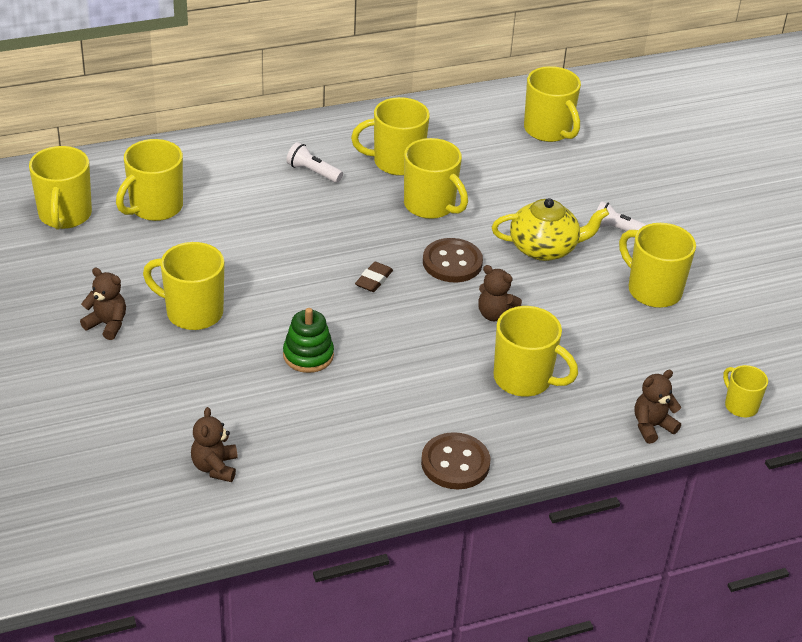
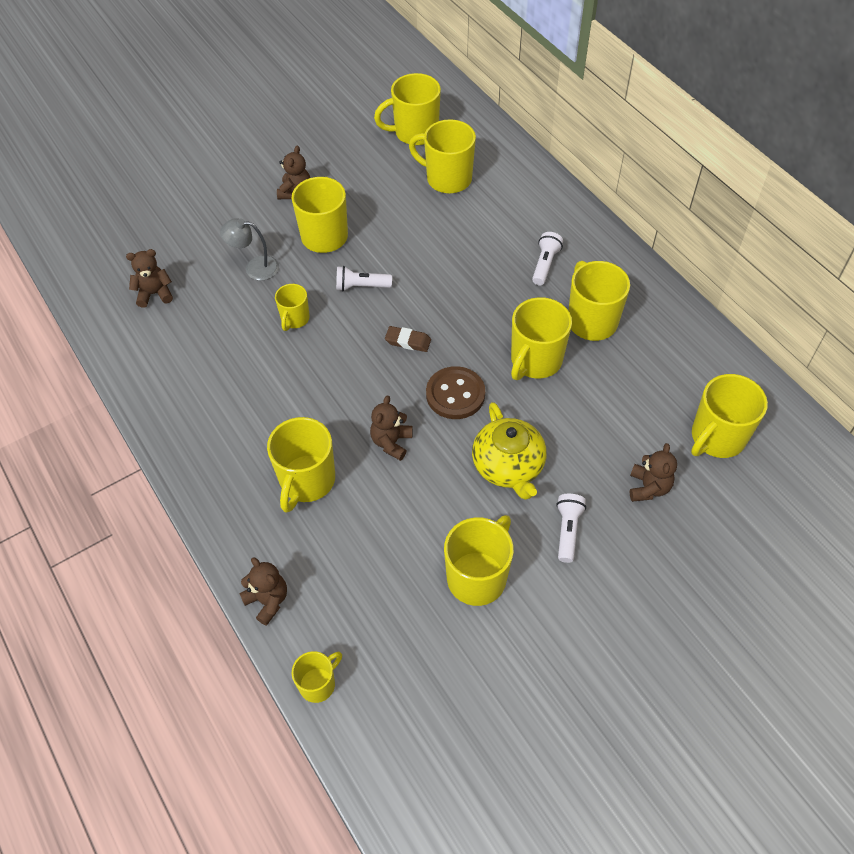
camera: 80 degrees right, 15 degrees up
green stacking toy [283,308,334,373] -> yellow mug [275,284,310,331]
brown button [421,432,490,489] -> none
none -> grey lamp [220,218,279,281]
none -> white flashlight [336,266,392,291]
none -> brown teddy bear [630,443,677,502]

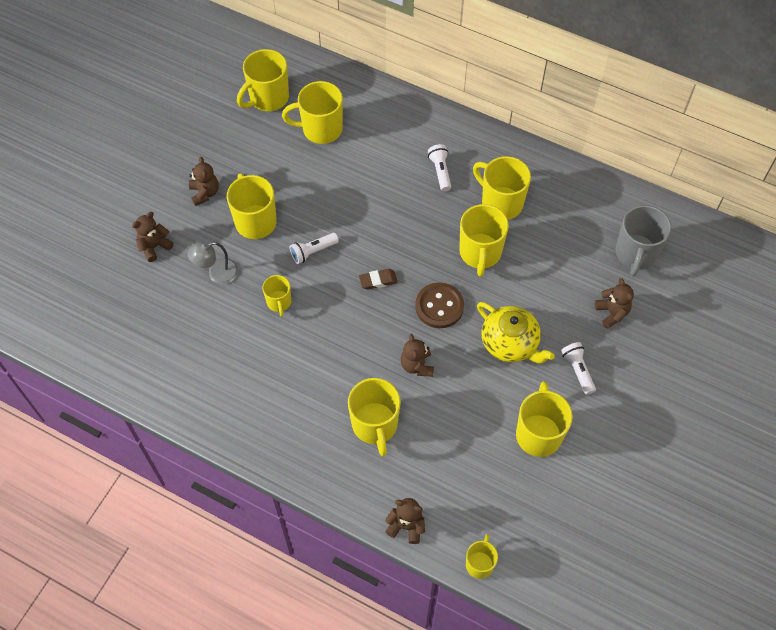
camera: 30 degrees left, 5 degrees up
brown teddy bear [126,249,173,308] -> brown teddy bear moved to [132,212,174,262]
yellow mug [691,374,768,458] -> grey mug [615,205,671,277]

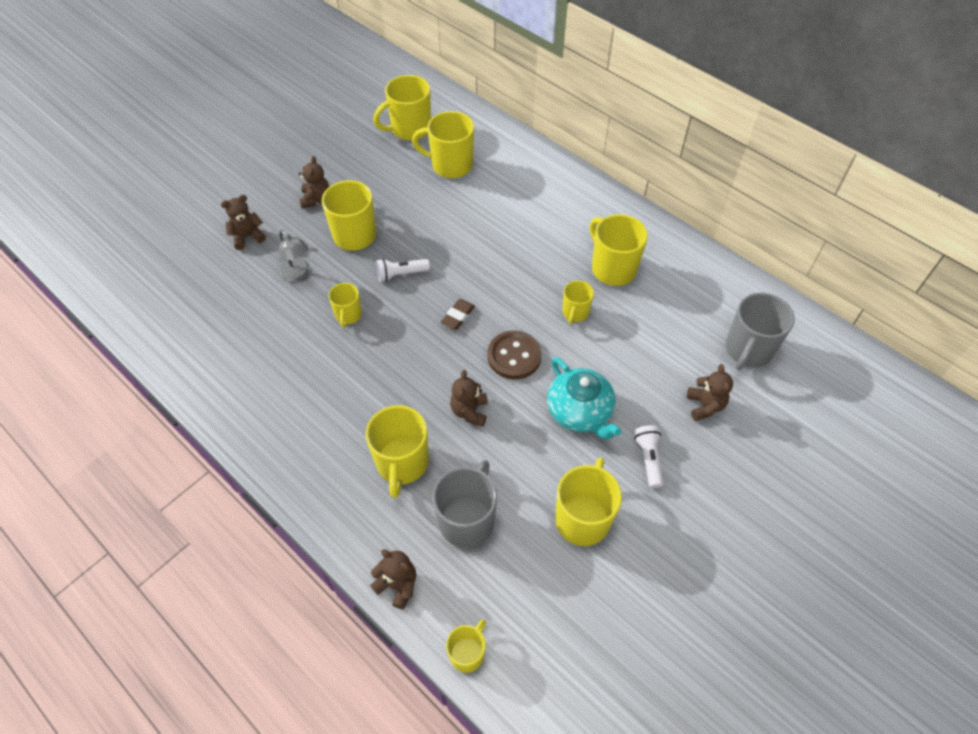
camera: 15 degrees right, 5 degrees down
grey lamp [188,242,239,284] -> grey lamp turned 120 degrees counterclockwise [278,230,309,282]
brown eraser [359,269,398,290] -> brown eraser turned 60 degrees counterclockwise [441,299,475,330]
white flashlight [428,144,451,191] -> none
yellow mug [459,204,509,277] -> yellow mug [563,281,594,324], size x0.57
yellow teapot [477,302,555,364] -> turquoise teapot [547,357,621,439]
none -> grey mug [432,460,497,548]

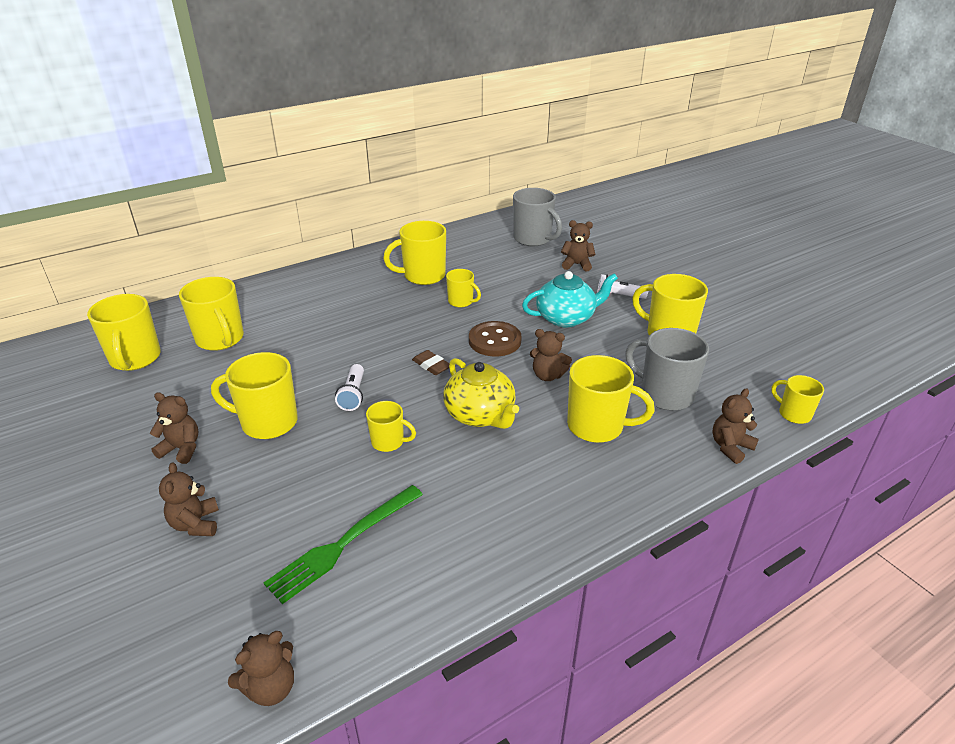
camera: 75 degrees left, 20 degrees down
grey lamp [278,230,309,282] -> none
yellow mug [412,111,474,178] -> yellow mug turned 60 degrees counterclockwise [179,277,244,351]
none -> brown teddy bear [228,631,294,706]
none -> green fork [264,485,423,604]
none -> yellow teapot [443,358,519,429]

